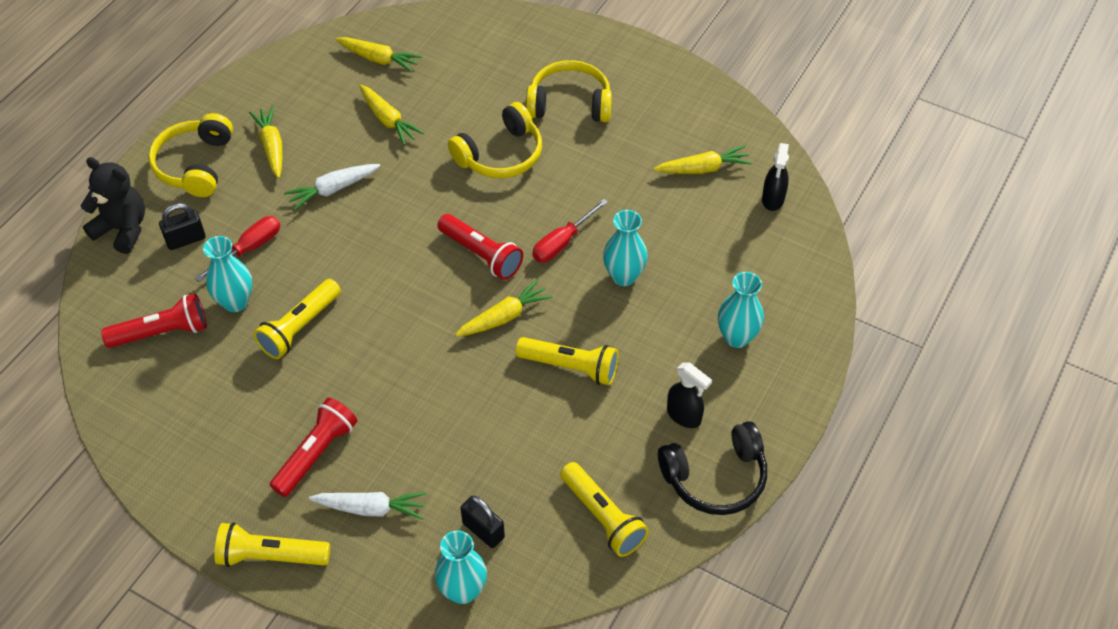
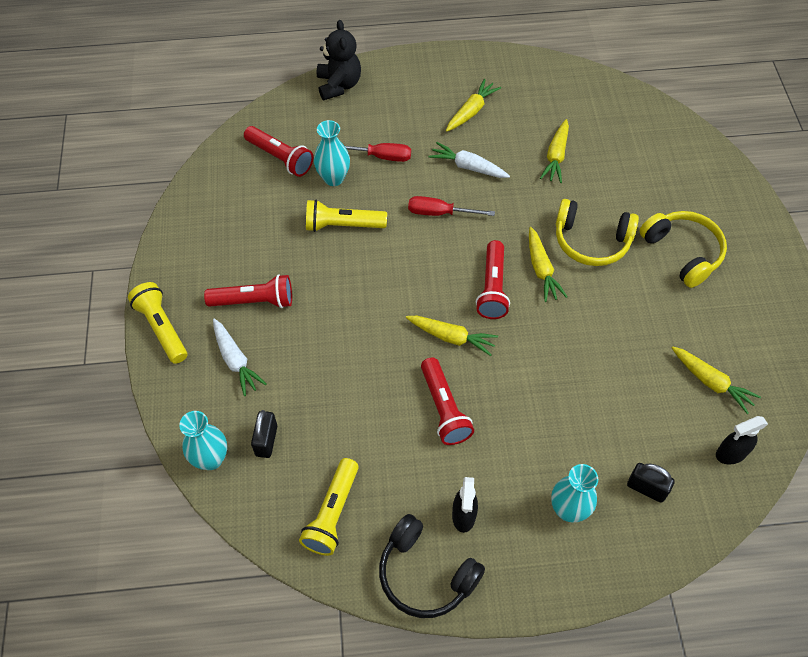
camera: 55 degrees right, 5 degrees up
yellow headphones [148,113,233,197] -> none
black padlock [159,203,206,250] -> black padlock moved to [627,463,675,503]
yellow carrot [335,37,422,72] -> yellow carrot moved to [529,227,568,302]
yellow flashlight [516,337,619,385] -> red flashlight [421,357,474,445]
red screwdriver [533,199,608,262] -> red screwdriver moved to [408,196,495,216]
turquoise vase [603,210,648,286] -> none

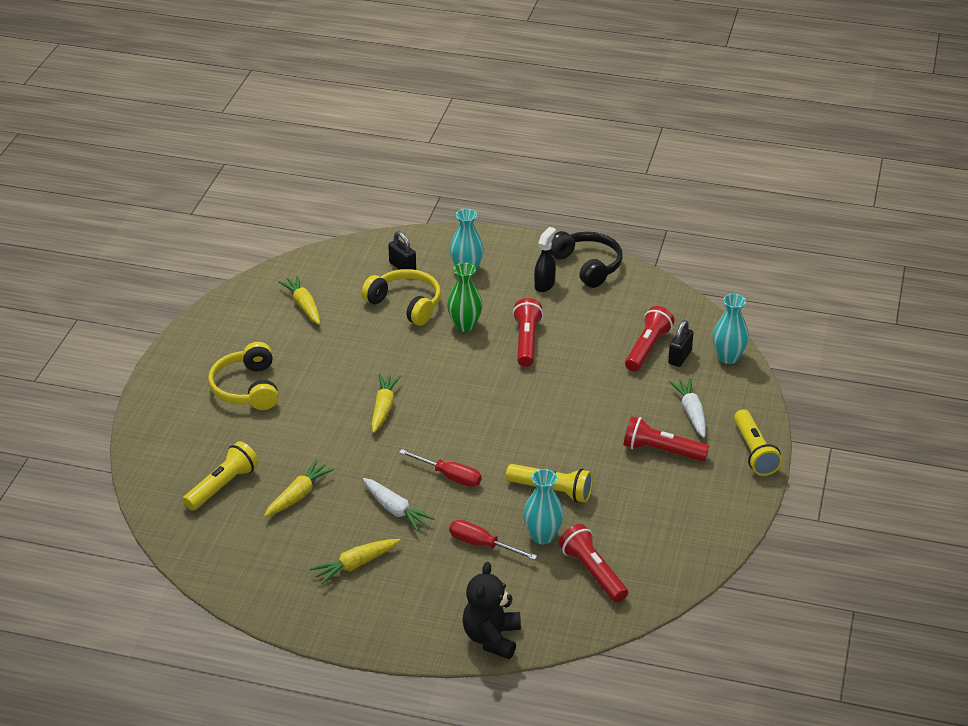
camera: 160 degrees left, 20 degrees down
yellow flashlight [299,458,359,556] -> yellow flashlight moved to [183,441,259,511]
yellow carrot [406,316,498,356] -> none
red flashlight [476,240,510,319] -> red flashlight moved to [625,306,674,371]
yellow headphones [556,199,639,266] -> yellow headphones moved to [361,269,441,326]
black spray bottle [716,416,768,464] -> none
none -> green vase [447,263,483,332]

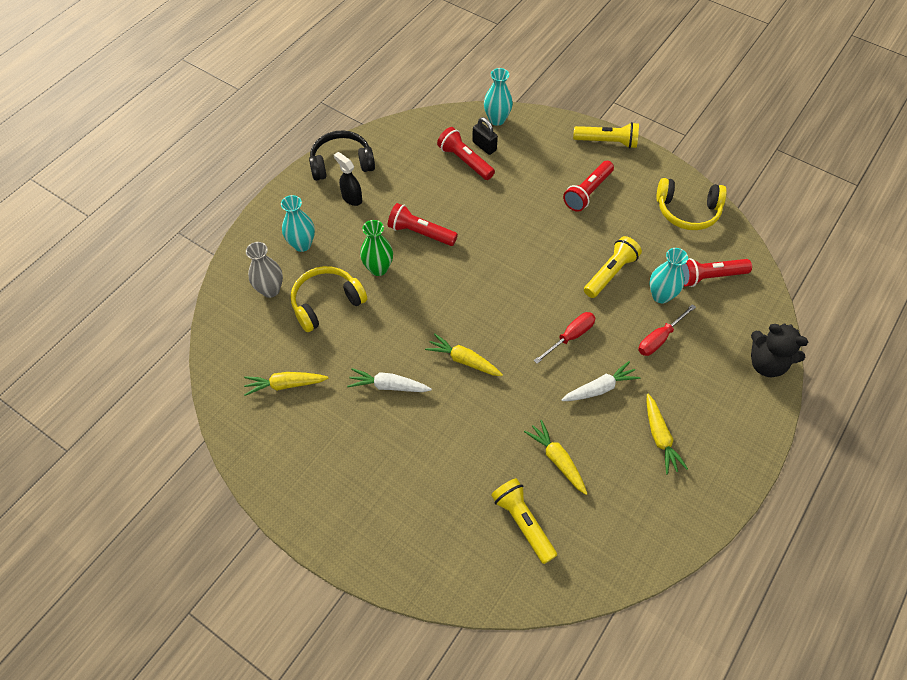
camera: 70 degrees left, 20 degrees up
yellow headphones [208,342,279,410] -> yellow headphones moved to [656,178,727,230]
black padlock [388,231,416,270] -> grey vase [246,242,283,298]
white carrot [669,378,706,438] -> white carrot moved to [347,368,432,392]

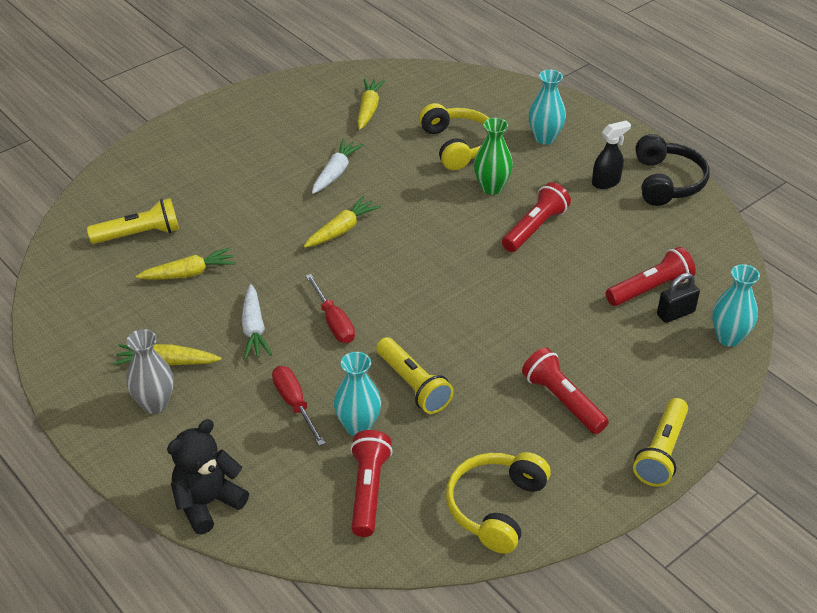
camera: 105 degrees right, 15 degrees down
grey vase [246,242,283,298] -> grey vase moved to [126,329,174,414]

